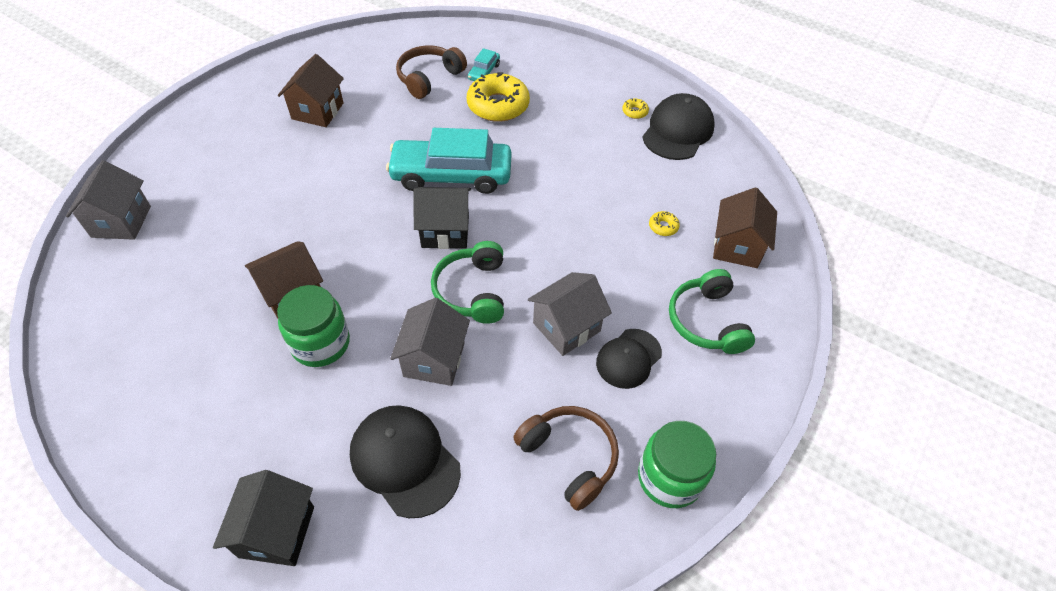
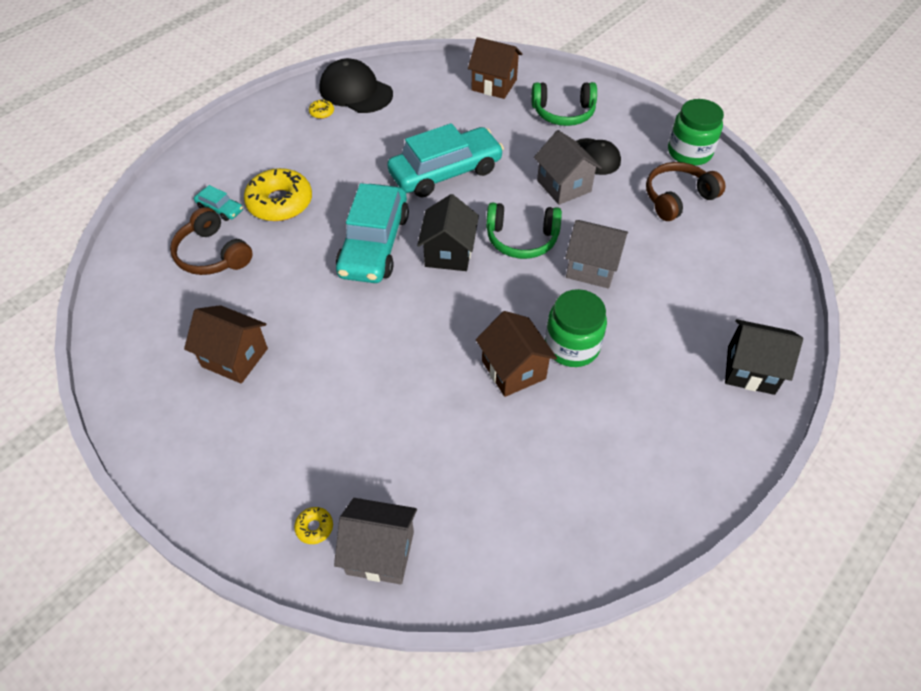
camera: 80 degrees left, 0 degrees up
black cap [350,405,461,518] -> none
yellow donut [649,211,680,236] -> yellow donut moved to [294,507,333,544]
none -> turquoise car [387,123,504,197]

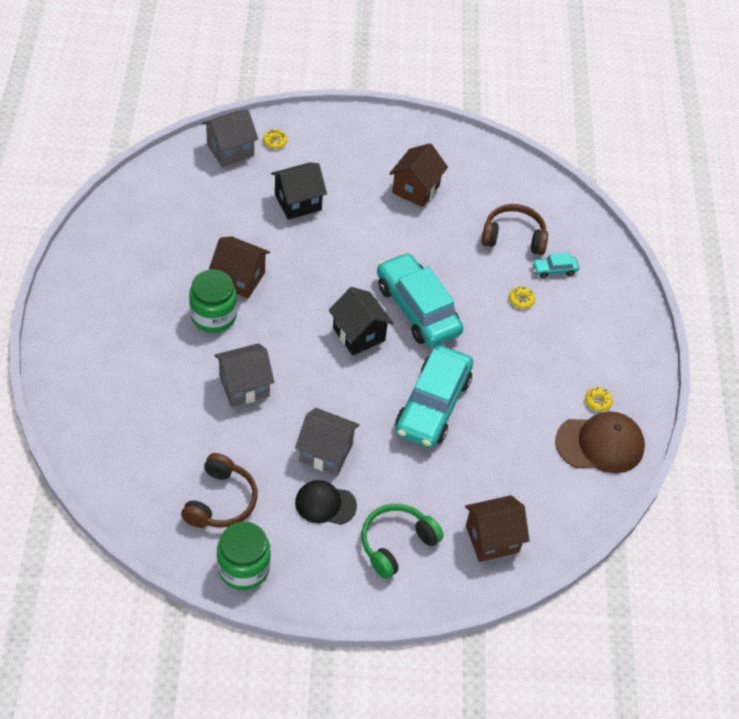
camera: 135 degrees right, 0 degrees up
brown house [184,305,268,384] -> brown house turned 45 degrees counterclockwise [389,143,448,207]
yellow donut [244,168,312,221] -> yellow donut [509,287,535,309], size x0.42
black cap [320,58,393,113] -> brown cap [555,411,645,473]
green headphones [486,203,562,259] -> none
black house [725,319,803,395] -> black house moved to [271,163,327,220]

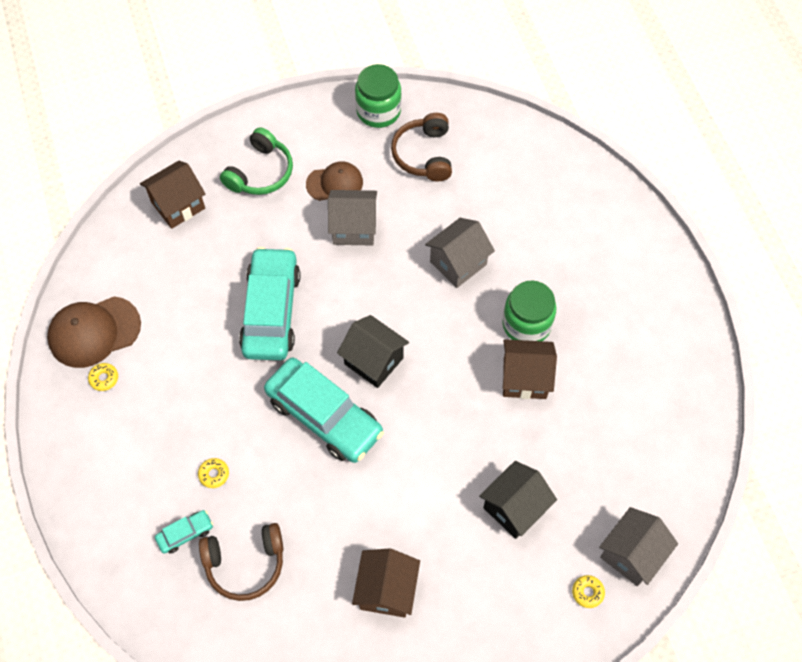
camera: 165 degrees right, 10 degrees up
black cap [295,480,357,525] -> brown cap [306,161,363,201]

